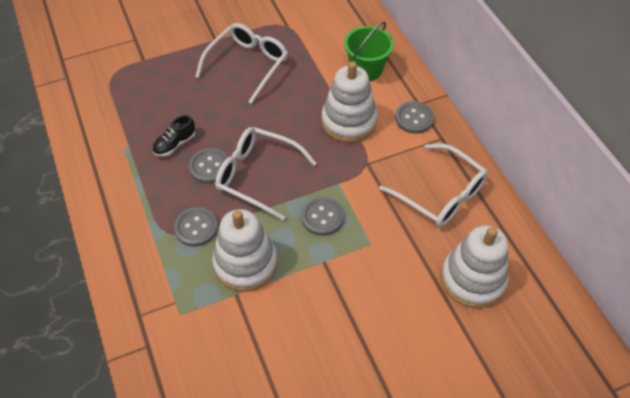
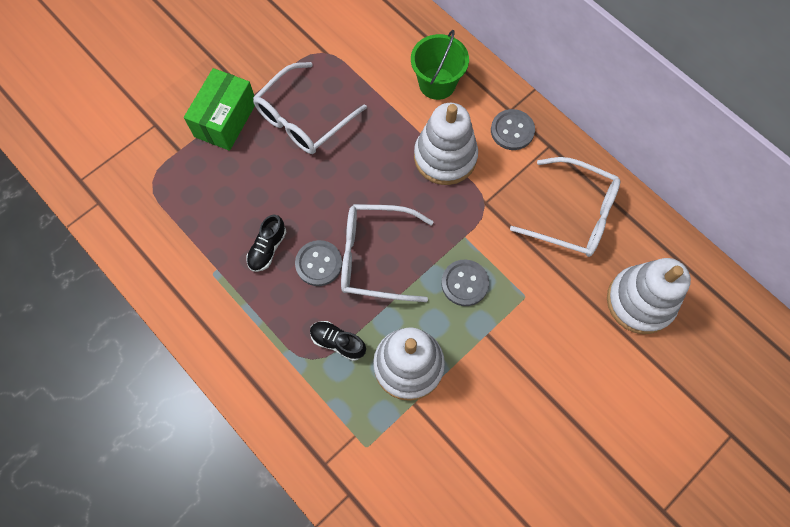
camera: 20 degrees left, 15 degrees up
grey button [174,207,218,247] -> black shoe [310,321,366,361]
white glasses [195,23,288,104] -> white glasses turned 150 degrees counterclockwise [253,62,367,154]
none -> green box [184,68,255,151]

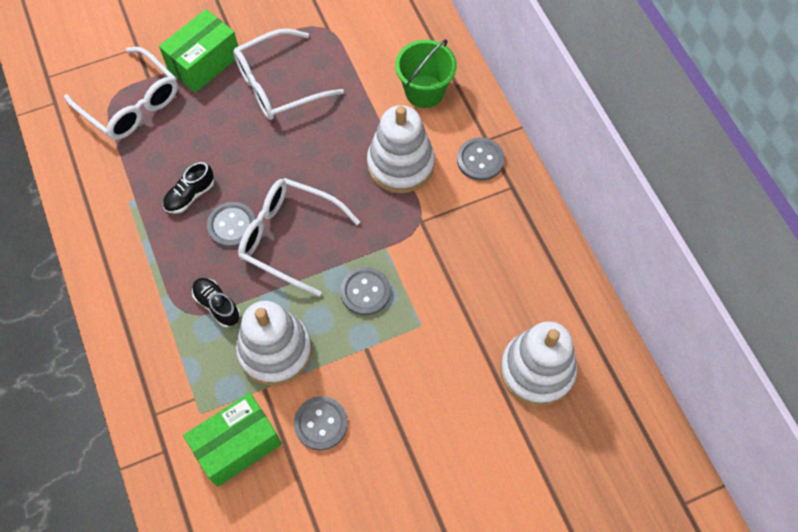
camera: 20 degrees right, 5 degrees down
white glasses [510,157,620,257] -> white glasses moved to [64,47,178,140]
none -> green box [183,392,282,487]
none -> grey button [294,396,348,450]

